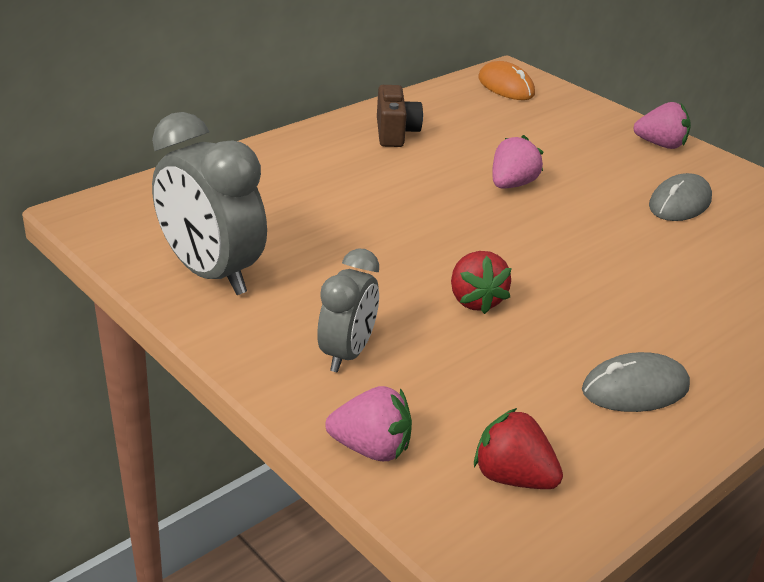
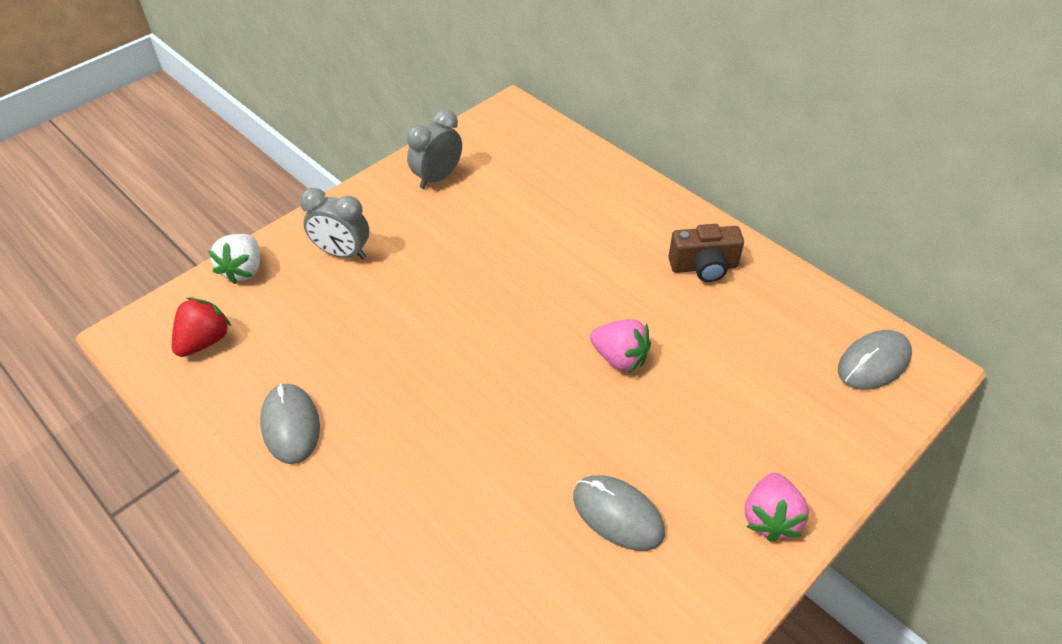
camera: 90 degrees right, 15 degrees up
grey clock [152,112,267,295] -> grey clock [407,109,462,189], size x0.61
pink strawberry [325,386,412,461] -> white strawberry [208,234,260,284]
red strawberry [451,251,512,314] -> none
orange mouse [478,61,535,100] -> grey mouse [838,330,912,390]

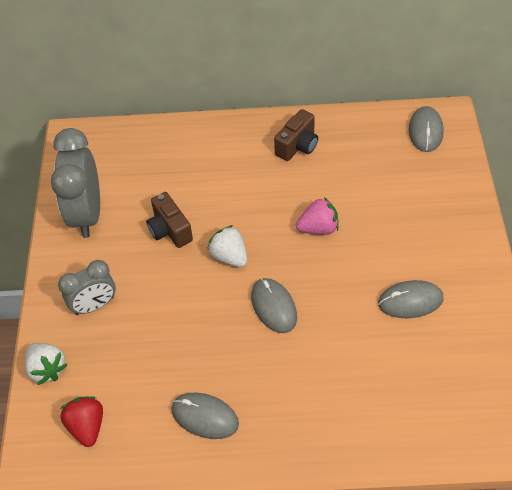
camera: 45 degrees left, 5 degrees up
grey clock [407,109,462,189] -> grey clock [51,128,100,238], size x1.63
pink strawberry [745,473,809,542] -> none
none -> brown camera [146,192,193,248]
none -> white strawberry [207,225,247,267]
none -> grey mouse [251,278,297,333]

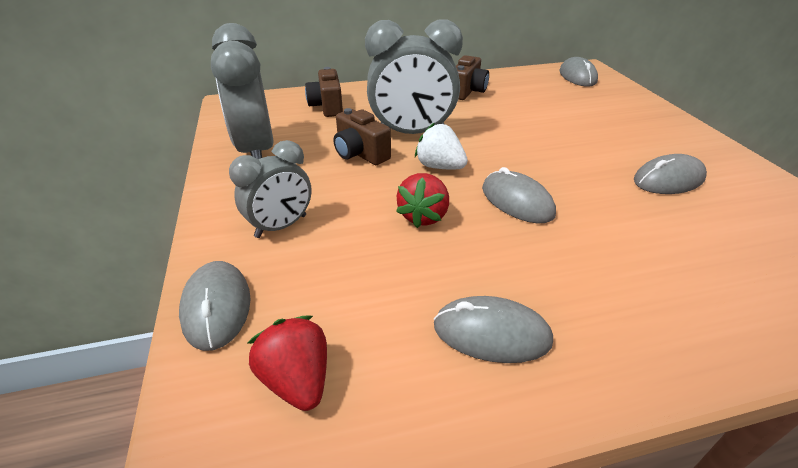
camera: 15 degrees left, 15 degrees down
white strawberry [25,343,68,385] -> grey mouse [179,261,251,351]
pink strawberry [296,197,339,235] -> none
none -> brown camera [305,67,343,117]
none -> grey clock [365,19,463,134]
none -> red strawberry [396,173,449,228]

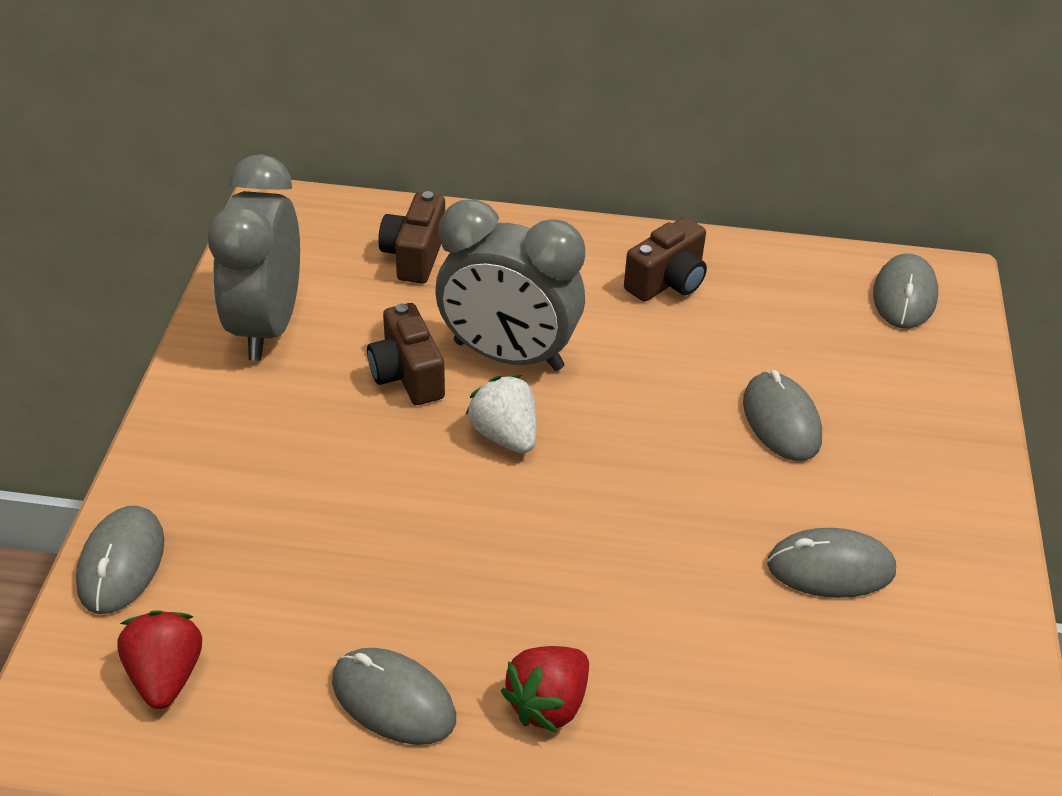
camera: 20 degrees right, 5 degrees up
grey clock [229,140,312,238] -> none
red strawberry [396,173,449,228] -> red strawberry moved to [501,646,589,733]
grey mouse [482,167,556,223] -> grey mouse moved to [743,370,822,461]

